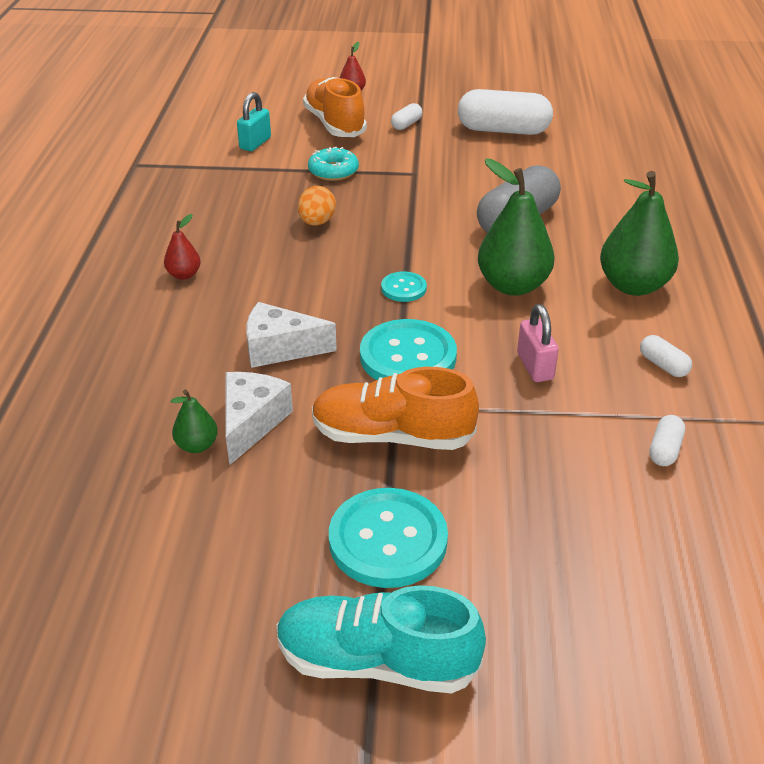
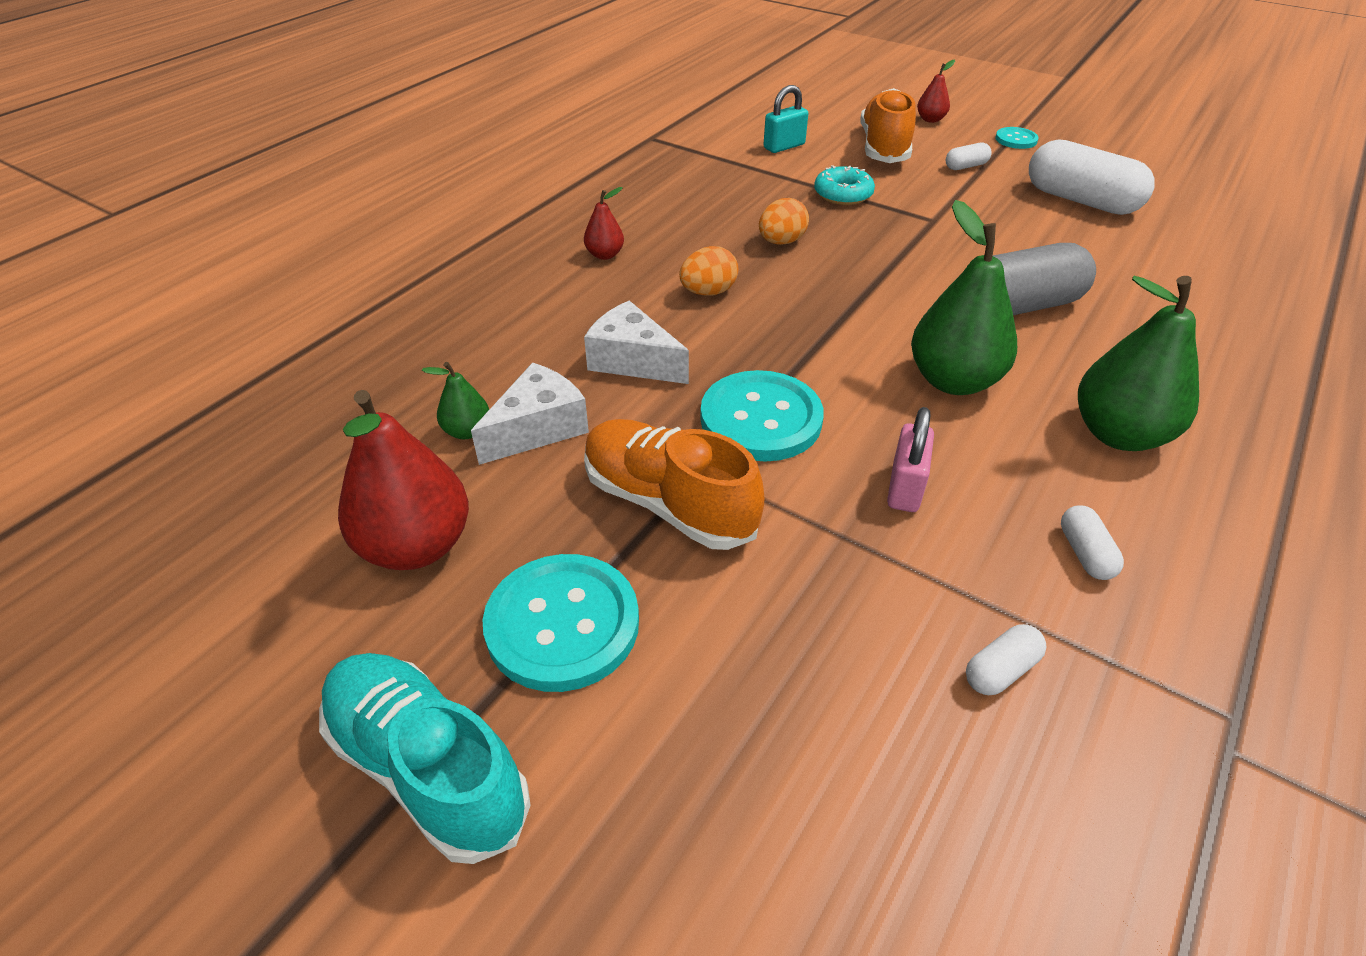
camera: 30 degrees right, 5 degrees up
turquoise button [381,271,427,302] -> turquoise button moved to [995,127,1039,149]
none -> red pear [338,390,469,570]
none -> orange egg [679,246,738,296]

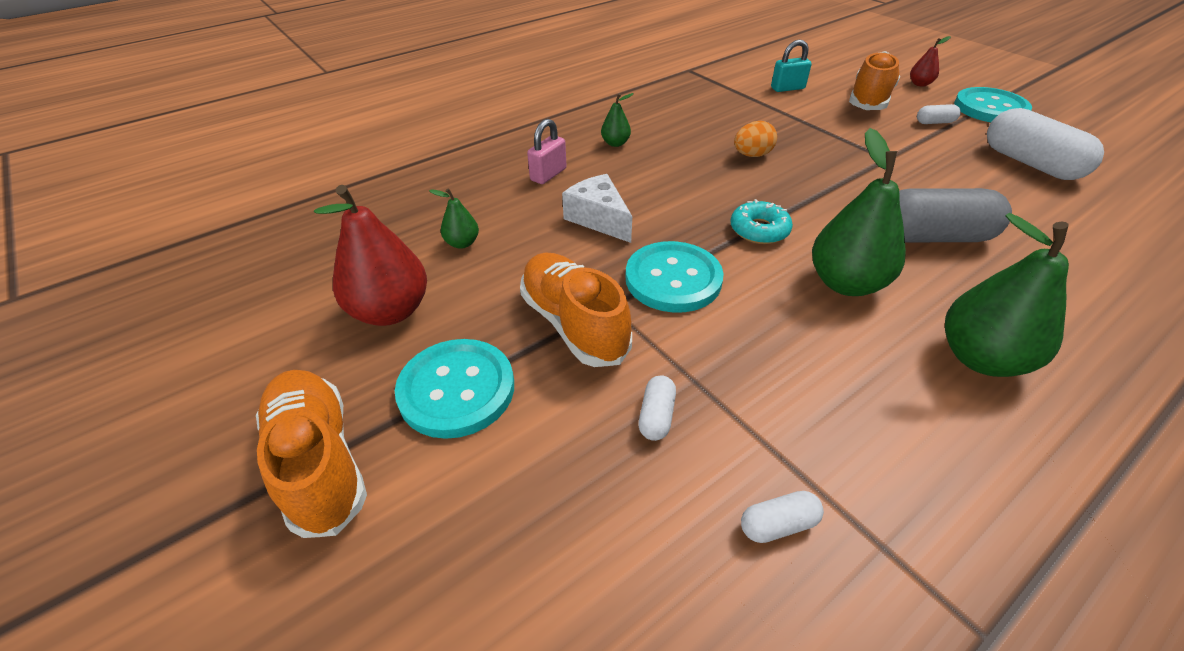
camera: 20 degrees right, 0 degrees up
turquoise shoe [319,653,531,864] -> orange shoe [256,370,367,538]
white cheese [471,362,589,465] -> none
red pear [584,187,624,260] -> green pear [601,93,634,147]
orange egg [679,246,738,296] -> none
turquoise donut [814,165,875,205] -> turquoise donut moved to [730,199,793,244]
pink padlock [887,407,934,512] -> pink padlock moved to [527,119,567,184]
turquoise button [995,127,1039,149] -> turquoise button [954,87,1032,122], size x1.95
white capsule [1061,505,1124,580] -> white capsule moved to [639,375,676,441]

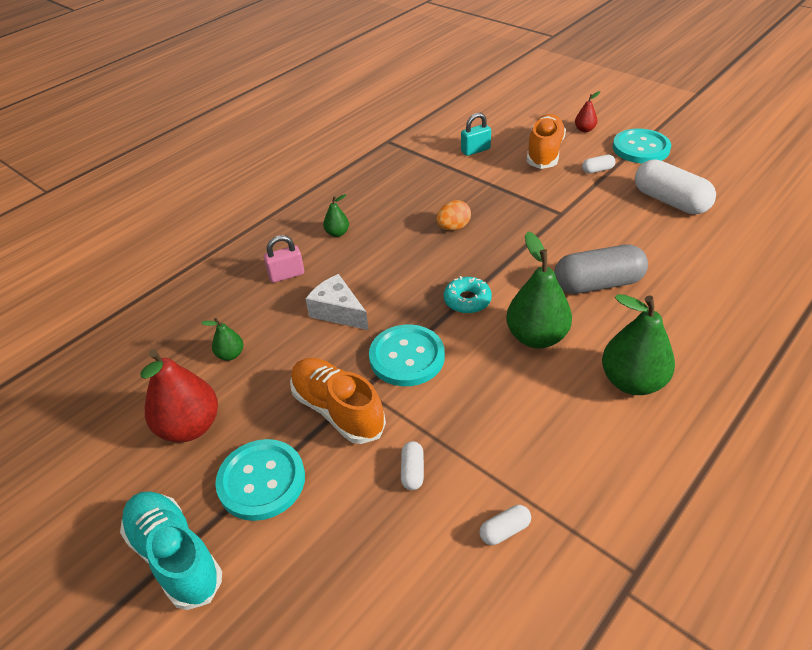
camera: 10 degrees left, 0 degrees up
orange shoe [256,370,367,538] -> turquoise shoe [120,491,222,610]
pink padlock [527,119,567,184] -> pink padlock turned 45 degrees clockwise [264,235,304,283]

